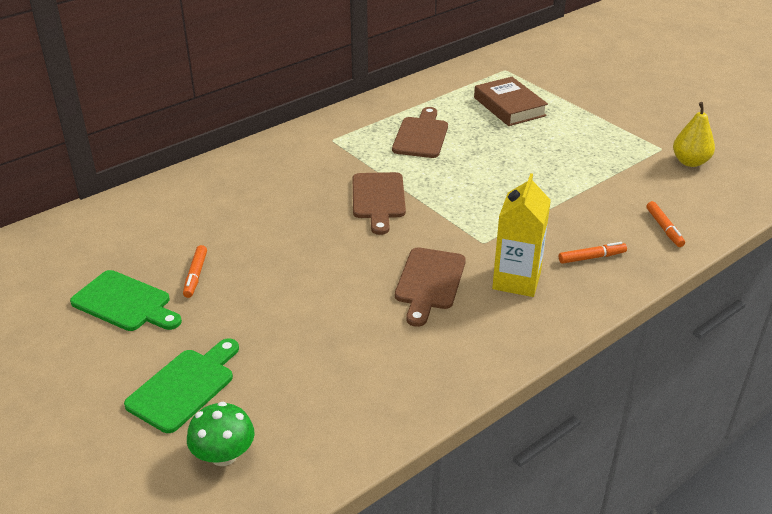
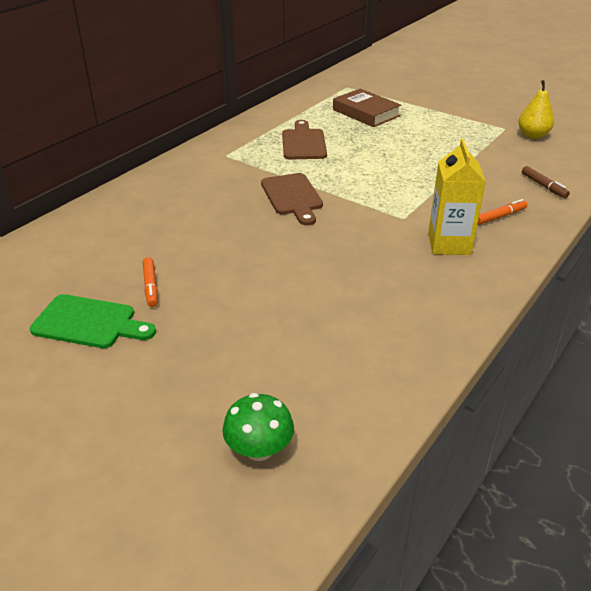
camera: 15 degrees left, 0 degrees up
green cutting board [124,339,239,433] -> none
brown cutting board [395,247,466,327] -> none
orange marker [646,201,685,247] -> brown marker [522,166,570,198]

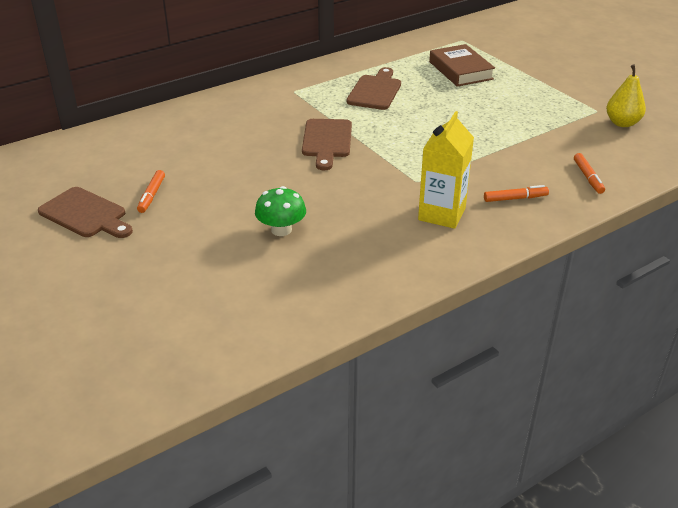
camera: 20 degrees right, 0 degrees up
green cutting board [30,294,156,348] -> brown cutting board [38,187,133,238]
green mushroom [222,393,294,461] -> green mushroom moved to [255,186,306,236]
brown marker [522,166,570,198] -> orange marker [574,153,605,194]

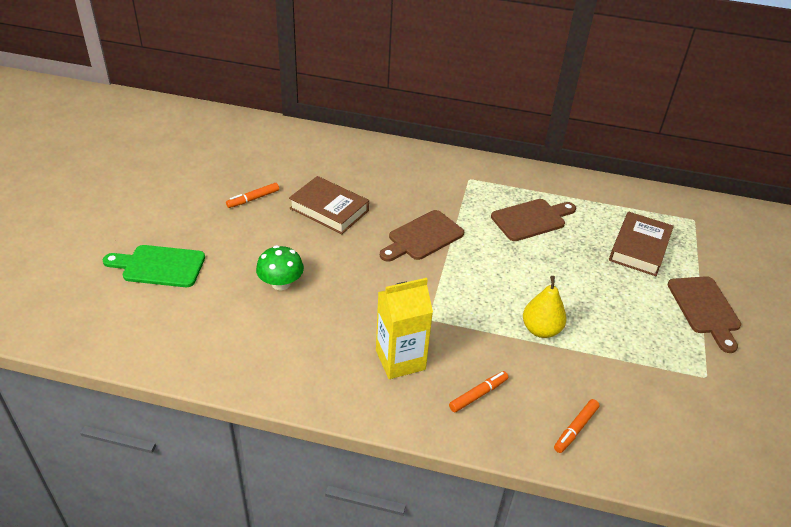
camera: 45 degrees right, 5 degrees up
brown cutting board [38,187,133,238] -> brown cutting board moved to [667,276,741,353]
orange marker [484,185,549,202] -> orange marker turned 75 degrees counterclockwise [449,371,508,413]
yellow pear [606,65,646,127] -> yellow pear moved to [523,276,567,338]
none -> green cutting board [103,245,205,287]
none -> brown book [289,176,369,234]

